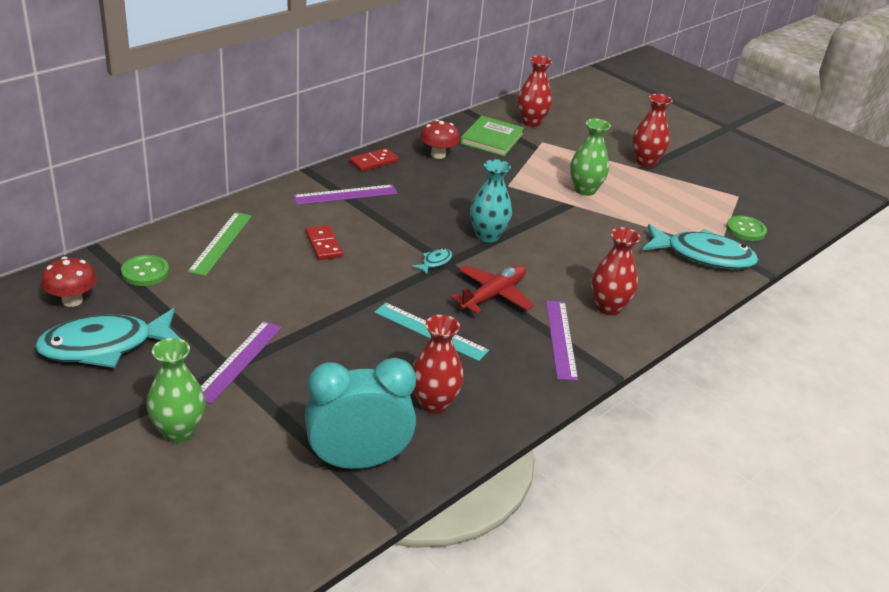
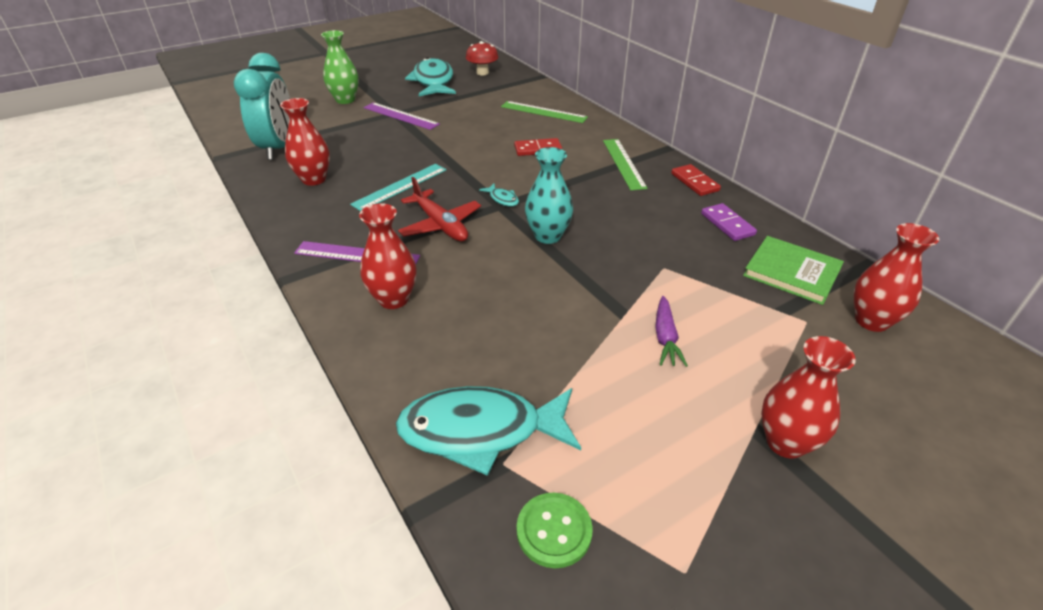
camera: 105 degrees right, 5 degrees up
green button [121,255,169,286] -> none
purple ruler [293,185,398,205] -> green ruler [603,139,648,190]
red mushroom [420,120,460,159] -> purple domino [701,203,757,241]
green vase [570,119,611,196] -> purple carrot [655,296,688,367]
turquoise fish [643,224,758,269] -> turquoise fish turned 60 degrees clockwise [396,386,581,476]

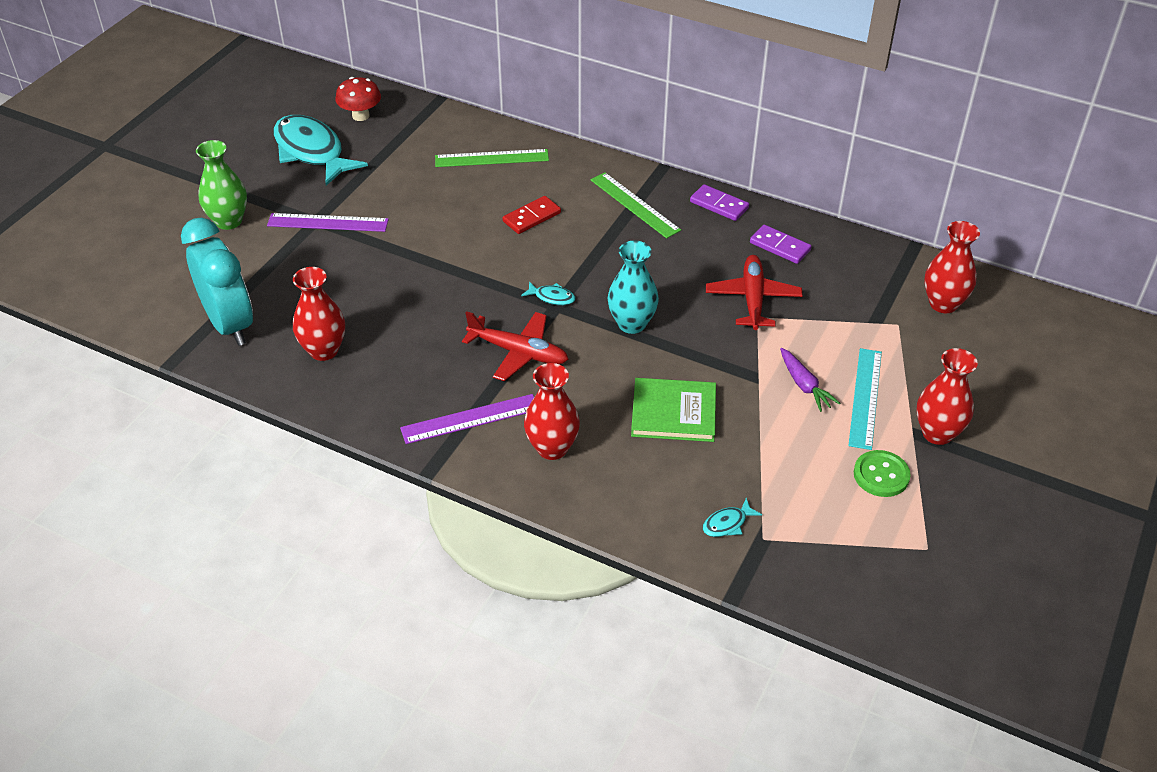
camera: 30 degrees left, 5 degrees up
turquoise ruler [350,164,447,211] -> turquoise ruler moved to [848,348,882,450]
turquoise fish [396,386,581,476] -> turquoise fish [703,498,762,537], size x0.40
green button [517,493,593,568] -> green button moved to [854,450,911,497]
red domino [671,164,721,196] -> purple domino [690,184,749,221]
green book [743,236,844,305] -> green book moved to [631,378,716,442]
none -> red plane [706,255,803,330]

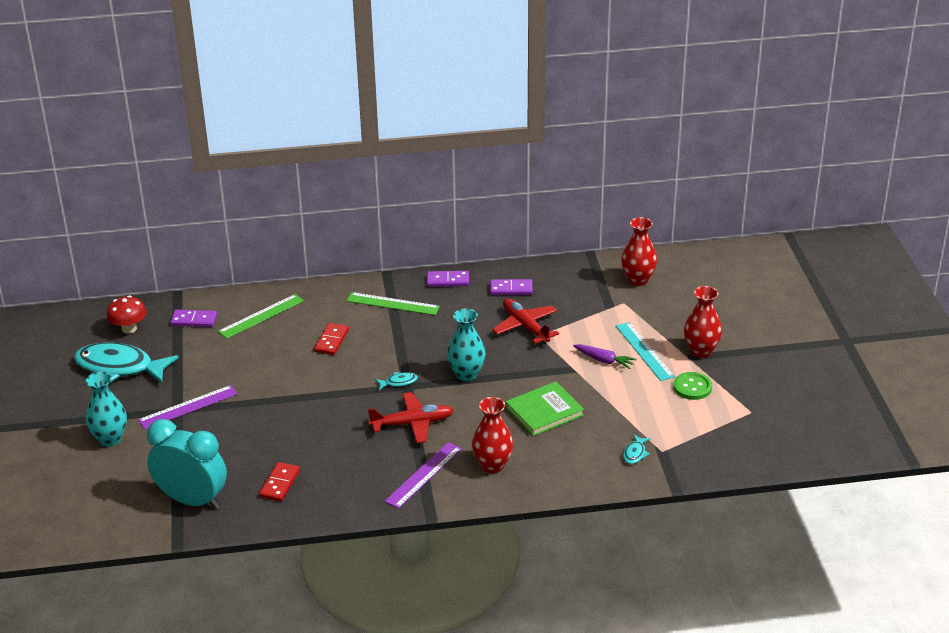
camera: 35 degrees left, 10 degrees down
green vase [196,140,247,230] -> turquoise vase [86,372,127,447]
red vase [293,267,345,361] -> red domino [259,462,300,502]
none -> purple domino [170,310,217,327]

